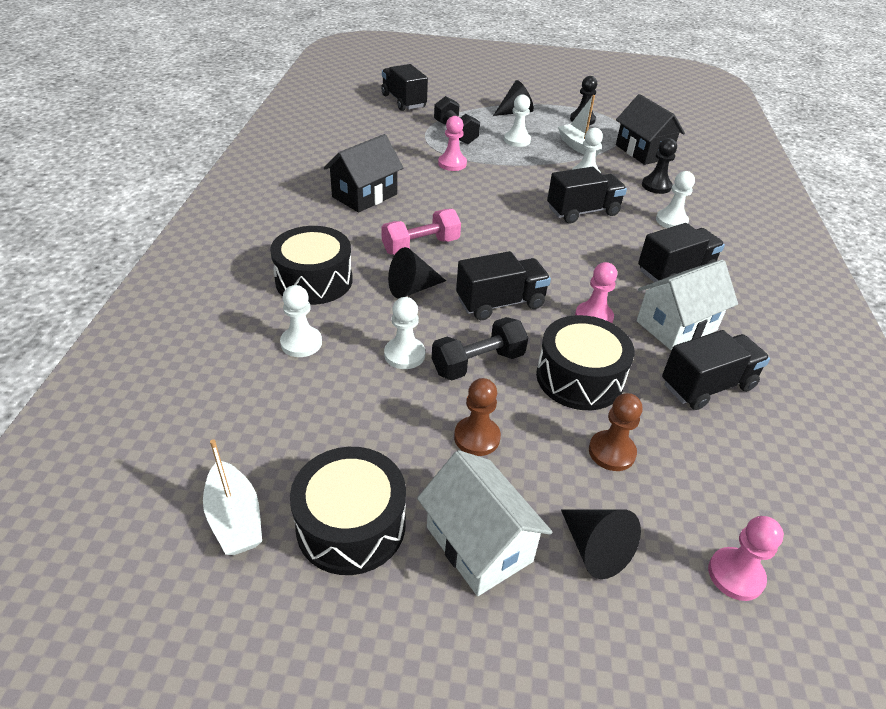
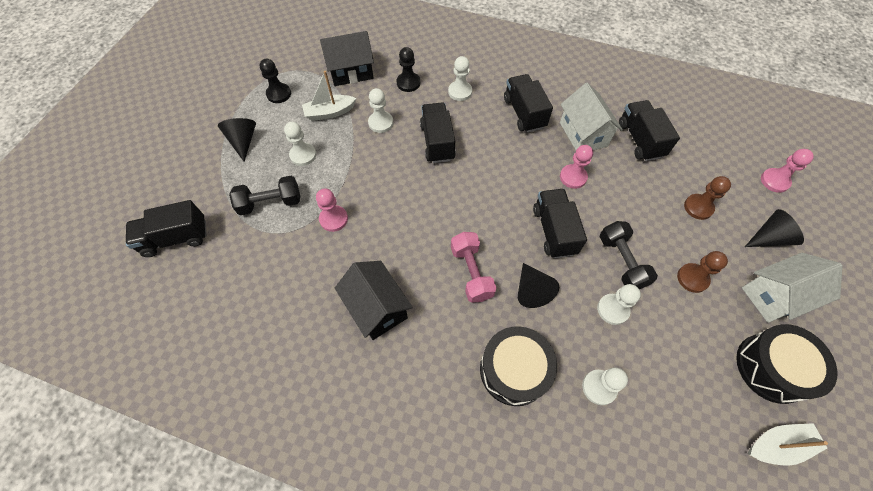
camera: 75 degrees left, 20 degrees up
black drum [536,315,635,410] -> none

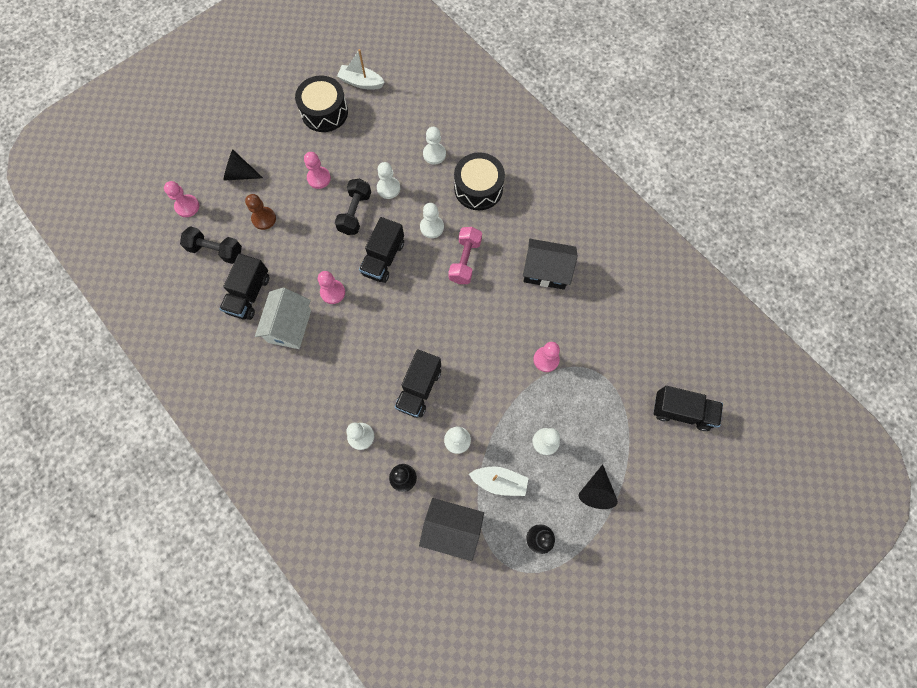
camera: 150 degrees left, 10 degrees up
black dumbbell [229,176,300,215] -> black dumbbell moved to [180,226,242,264]
black house [335,261,413,340] -> black house turned 75 degrees counterclockwise [523,239,578,290]
black truck [504,74,553,133] -> none
black cone [518,263,559,308] -> white pawn [420,203,444,238]
brown pawn [677,251,728,293] -> pink pawn [304,152,331,189]
white house [742,253,843,323] -> none

